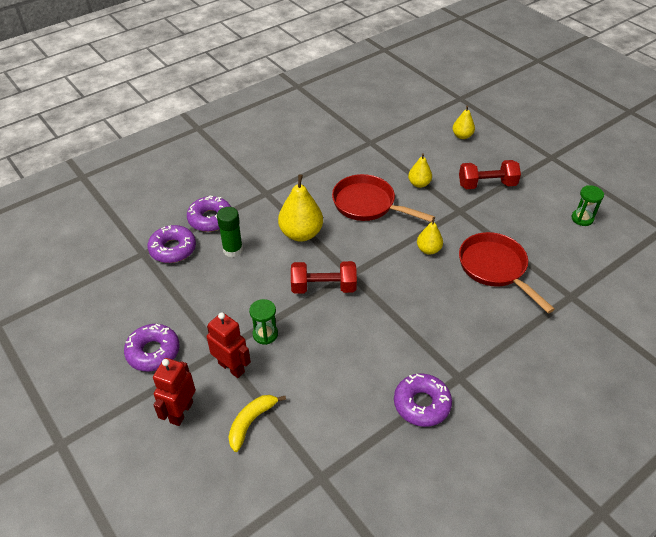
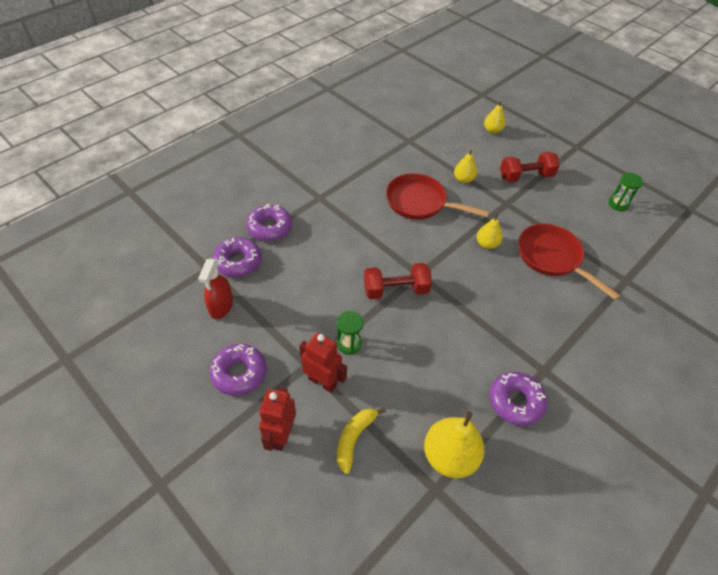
camera: 10 degrees left, 5 degrees up
green glue stick [217,207,243,257] -> none
yellow pear [278,175,323,242] -> yellow pear moved to [424,411,484,478]
none -> red spray bottle [198,258,233,319]

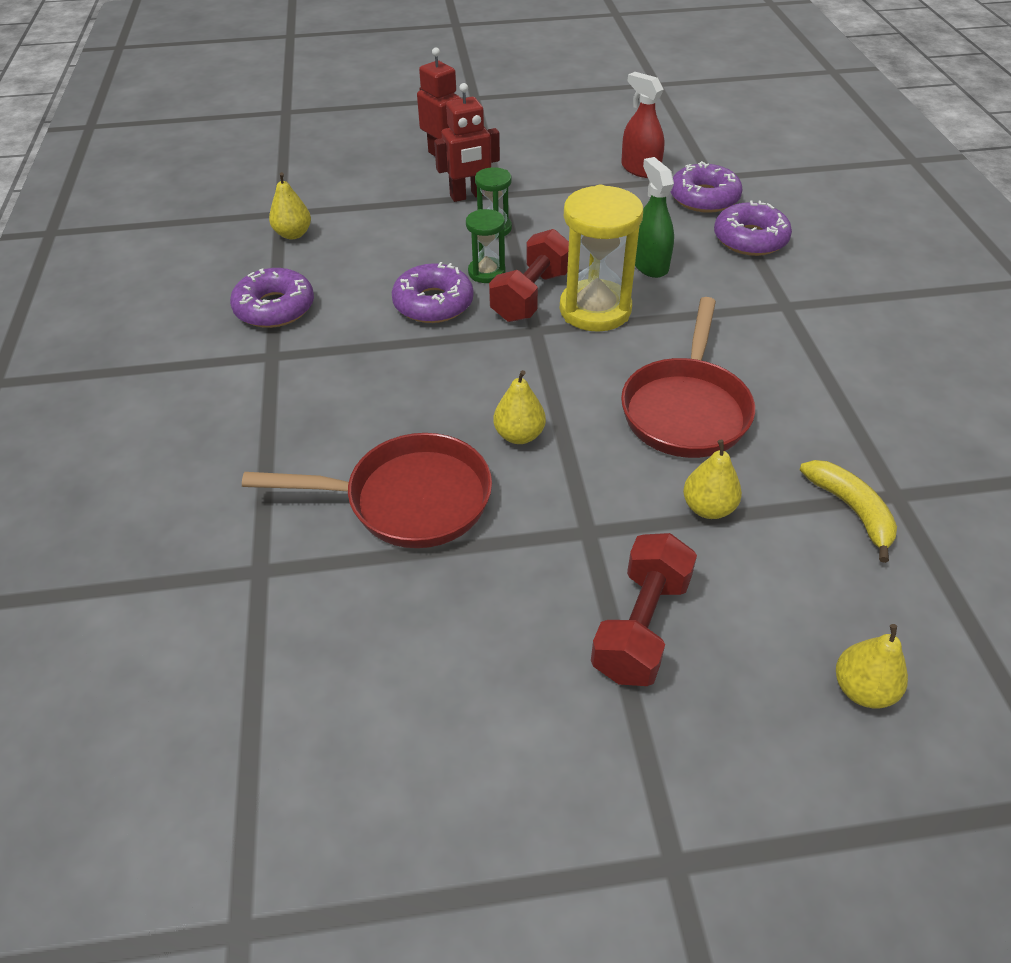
camera: 130 degrees right, 5 degrees down
purple donut [209,344,266,396] -> purple donut moved to [392,262,474,323]
yellow banana [337,408,386,474] -> yellow banana moved to [800,460,897,563]
red pan [386,173,490,220] -> red pan turned 135 degrees clockwise [621,297,755,458]
yellow pear [424,411,484,478] -> yellow pear [269,172,311,239], size x0.57
green hourglass [608,173,643,211] -> green hourglass moved to [466,209,505,283]
none -> yellow hourglass [560,185,643,332]
none -> green spray bottle [635,157,674,278]

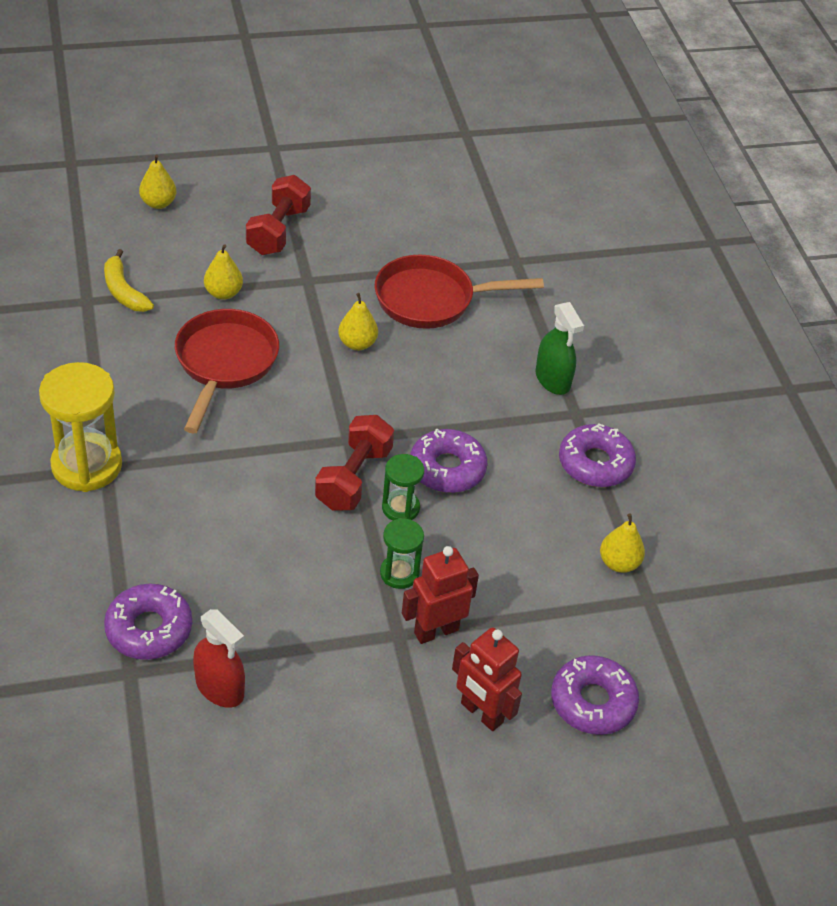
camera: 170 degrees right, 0 degrees up
yellow hourglass [560,185,643,332] -> yellow hourglass moved to [39,362,122,492]
green spray bottle [635,157,674,278] -> green spray bottle moved to [535,302,584,395]
purple donut [714,200,792,256] -> purple donut moved to [551,655,639,735]

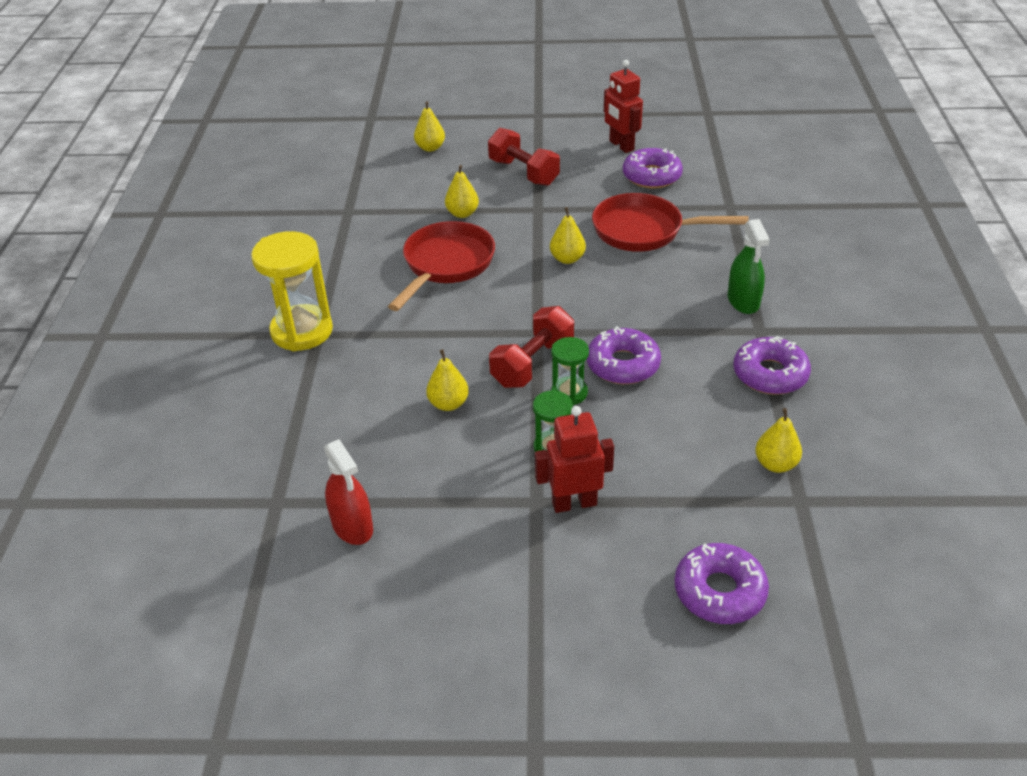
camera: 20 degrees right, 5 degrees down
yellow banana [104,249,154,312] -> none
purple donut [104,584,192,660] -> purple donut moved to [623,148,683,188]
red dumbbell [246,175,311,255] -> red dumbbell turned 75 degrees counterclockwise [488,128,560,186]
red robot [452,627,522,731] -> red robot moved to [604,60,643,153]
none -> yellow pear [426,349,469,411]

